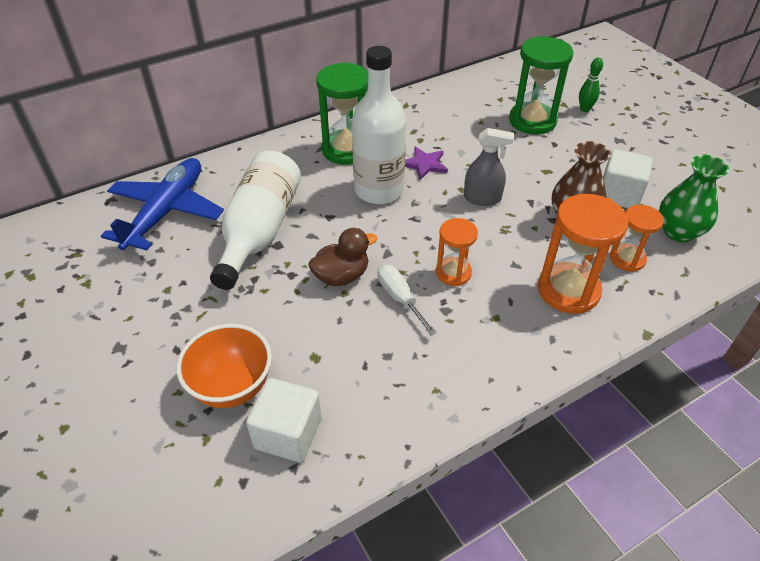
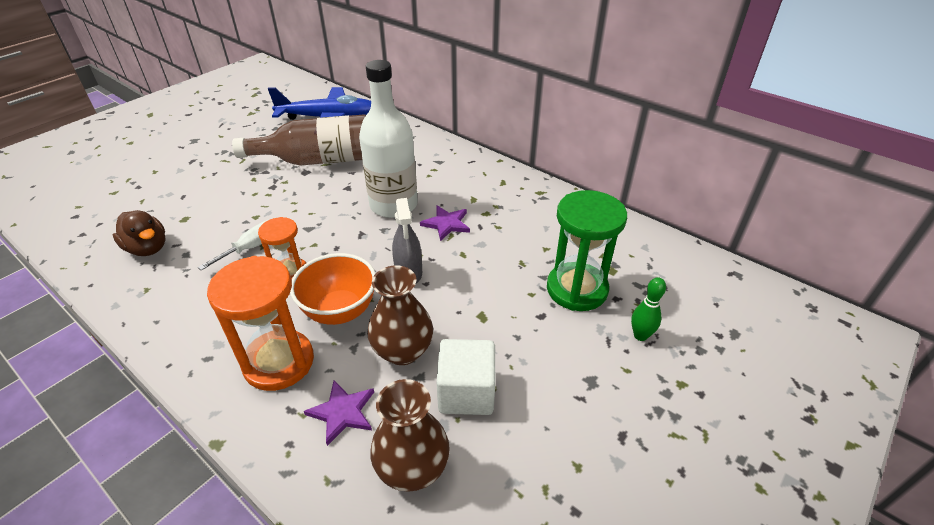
camera: 70 degrees right, 5 degrees down
orange bowl [176,324,272,408] -> orange bowl moved to [290,253,376,325]
white bottle [210,150,301,290] -> brown bottle [232,114,366,166]
white cube [246,378,322,462] -> none
brown duck [308,228,377,286] -> brown duck moved to [113,210,166,256]
green hourglass [316,62,368,165] -> none
orange hourglass [610,205,664,272] -> purple star [304,380,374,446]
green vase [659,155,729,242] -> brown vase [370,379,450,492]

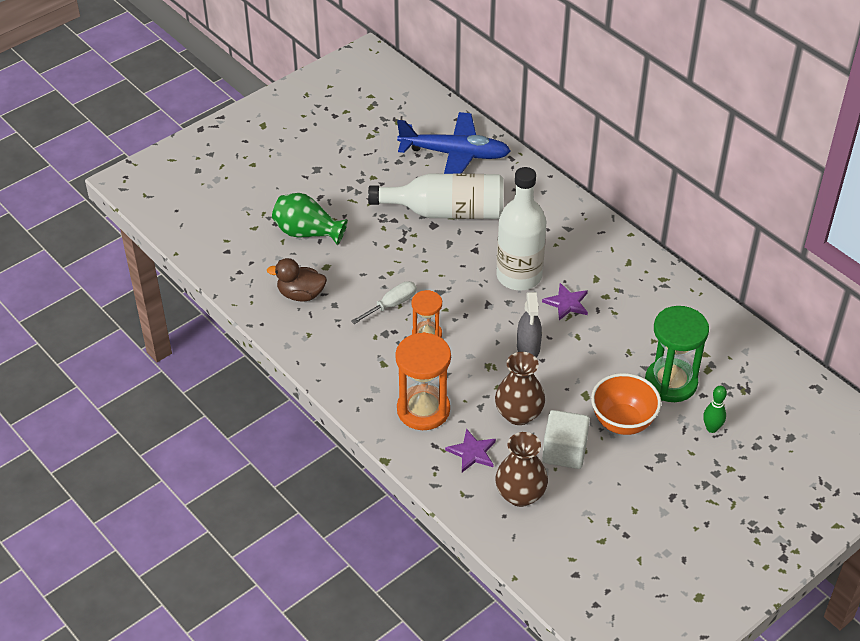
camera: 10 degrees right, 5 degrees up
brown duck [113,210,166,256] -> brown duck turned 135 degrees clockwise [267,258,327,302]
brown bottle [232,114,366,166] -> white bottle [368,173,504,219]
orange bowl [290,253,376,325] -> orange bowl moved to [591,373,661,435]
none -> green vase [272,193,348,245]

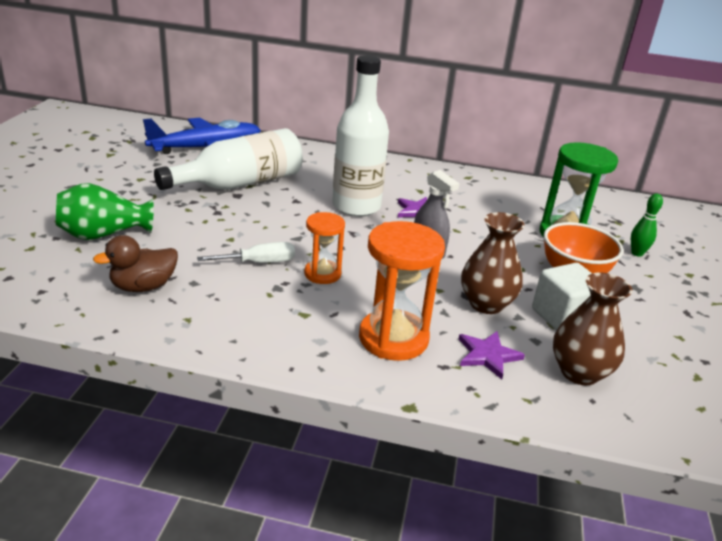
camera: 40 degrees left, 15 degrees down
white screwdriver [352,281,417,324] -> white screwdriver turned 60 degrees clockwise [197,242,295,263]

